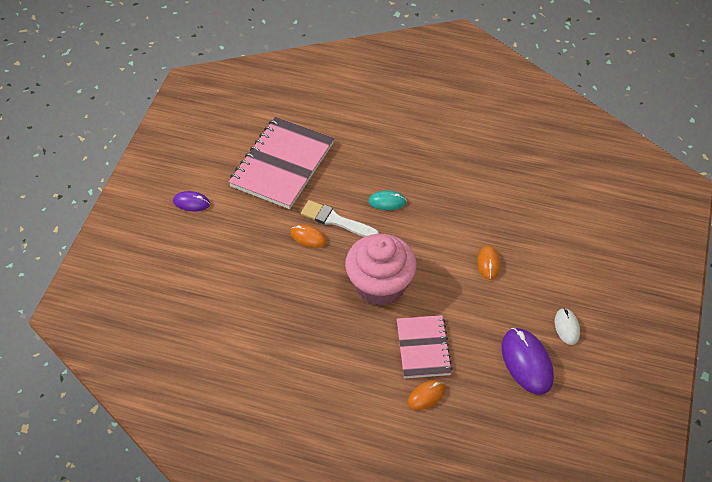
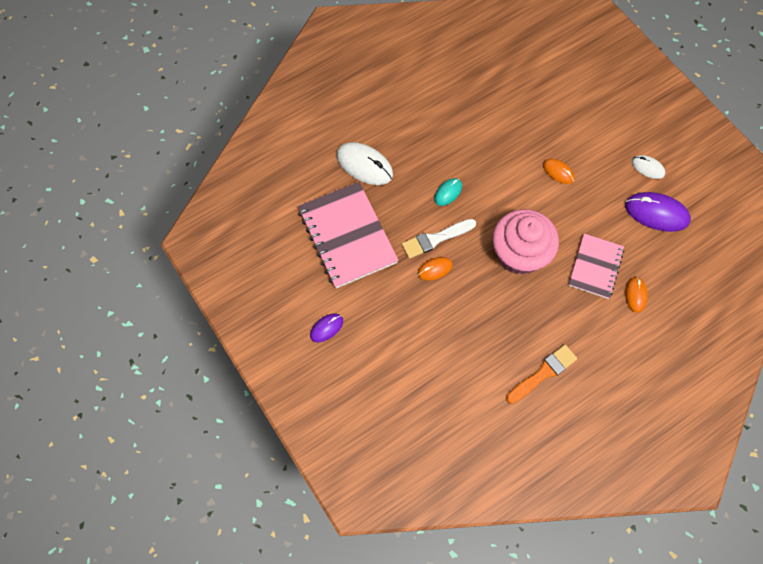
camera: 50 degrees left, 15 degrees up
pink notebook [397,315,453,378] -> pink notebook turned 75 degrees clockwise [568,233,624,299]
none -> white mouse [337,142,393,185]
none -> orange brush [506,345,577,404]

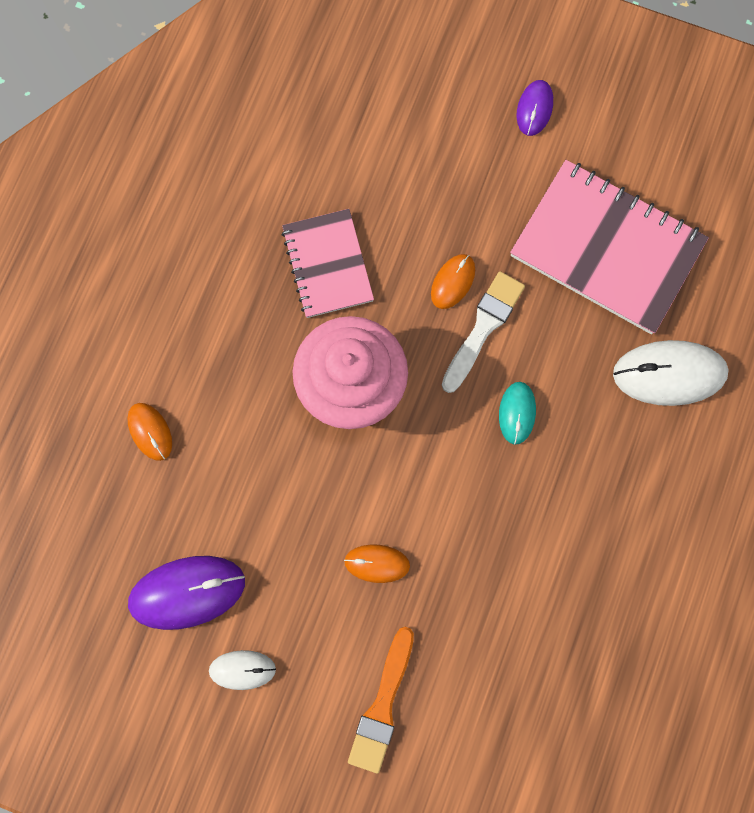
camera: 145 degrees right, 10 degrees up
orange brush [506,345,577,404] -> orange brush moved to [348,627,414,774]
pink notebook [568,233,624,299] -> pink notebook moved to [282,209,374,318]

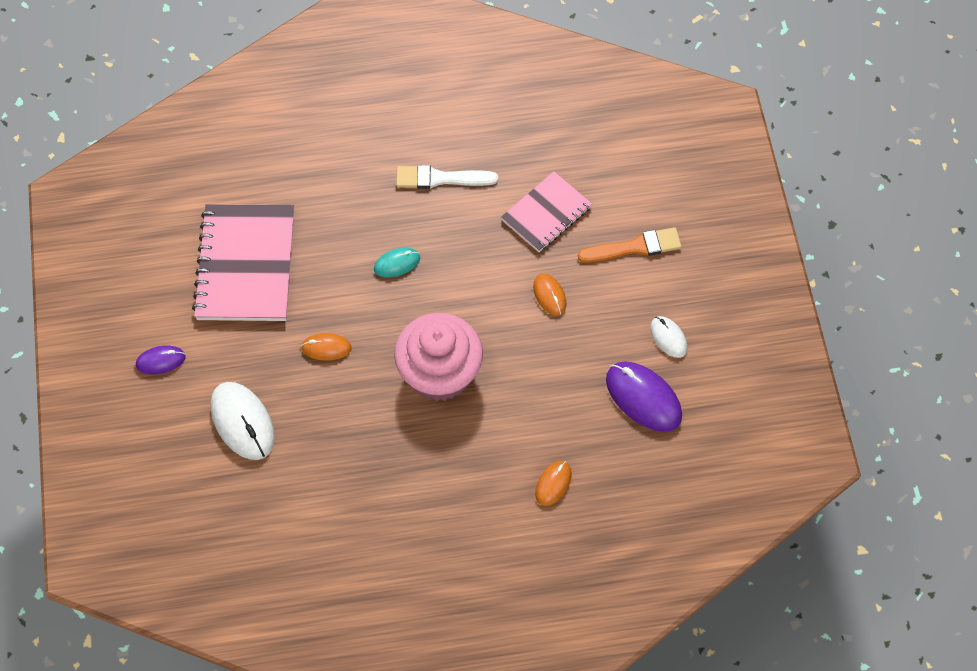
camera: 120 degrees left, 15 degrees down
pink notebook [282,209,374,318] -> pink notebook moved to [501,171,592,252]
white brush [442,271,525,393] -> white brush moved to [396,165,498,189]
white mouse [613,340,729,406] -> white mouse moved to [211,382,275,460]

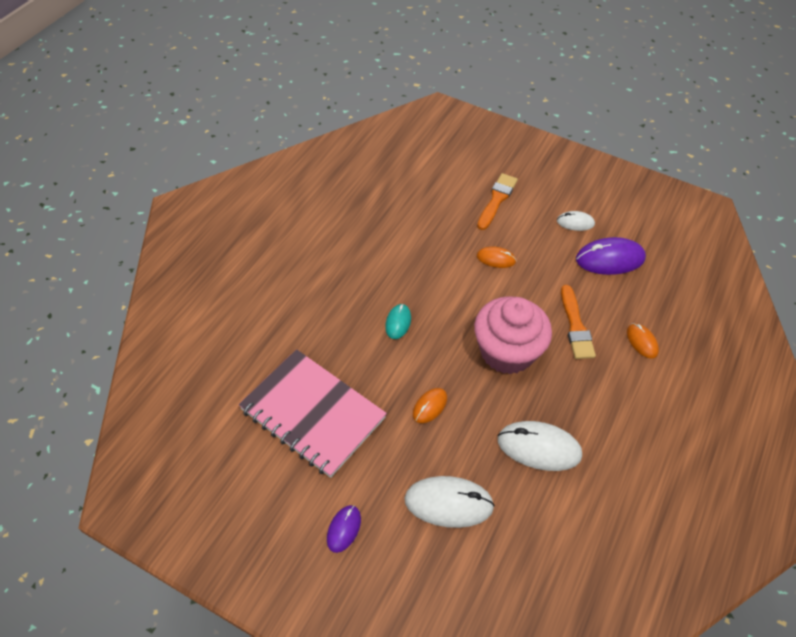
camera: 55 degrees left, 10 degrees down
white brush [396,165,498,189] -> none
pink notebook [501,171,592,252] -> none
none -> white mouse [498,421,582,471]
none -> orange brush [561,285,596,359]

